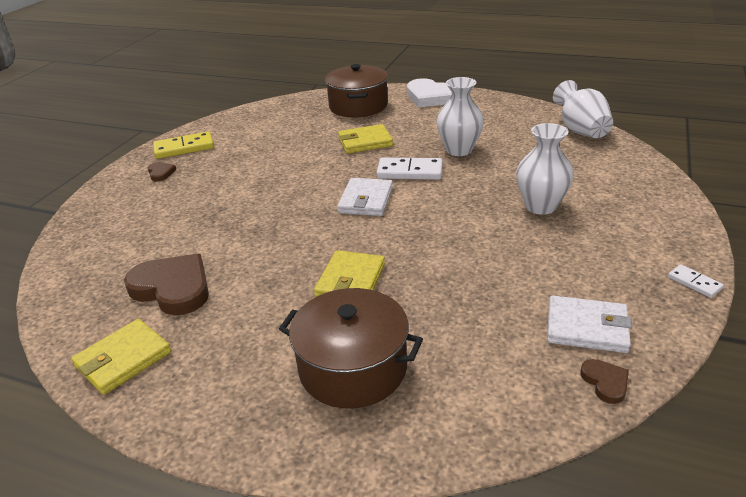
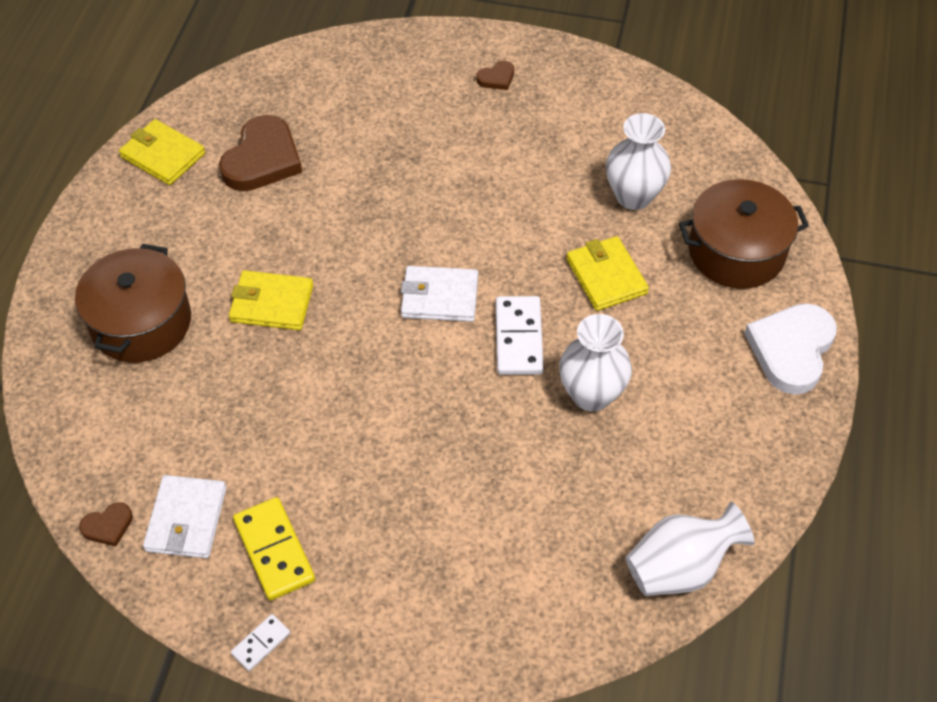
camera: 80 degrees right, 20 degrees up
yellow domino [153,131,214,159] -> yellow domino moved to [233,497,315,601]
white vase [516,123,574,215] -> white vase moved to [606,113,671,210]

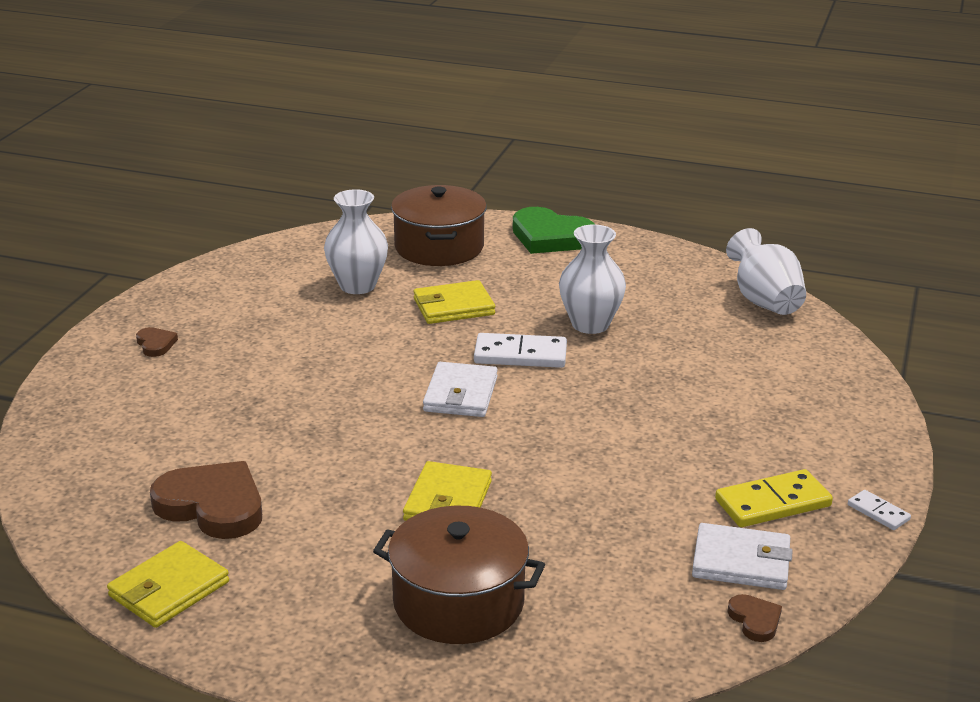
camera: 85 degrees left, 25 degrees down
white heart [744,303,837,395] -> green heart [513,207,596,254]

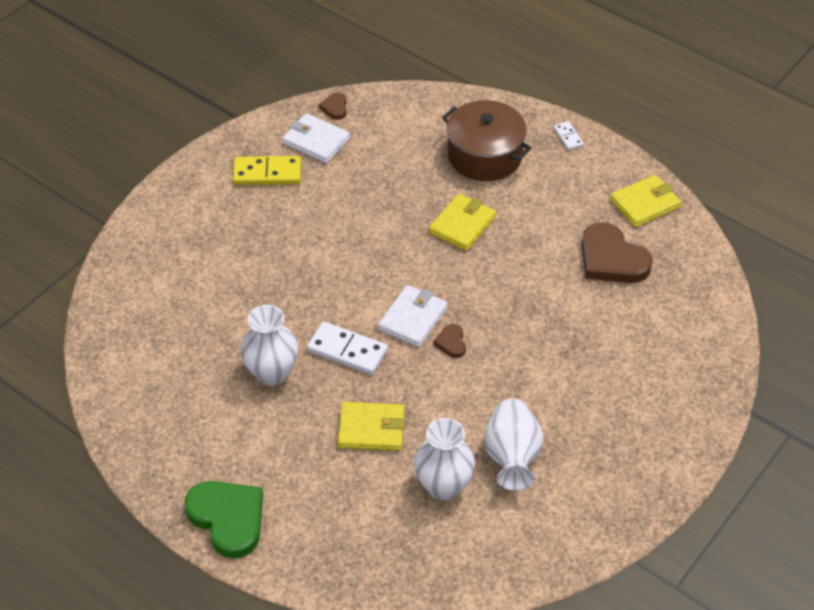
camera: 160 degrees left, 20 degrees up
brown heart [136,327,178,357] -> brown heart moved to [433,324,466,358]
brown pot [391,185,487,266] -> none
white vase [726,228,806,315] -> white vase moved to [484,399,544,491]
white domino [848,490,911,530] -> white domino moved to [554,121,584,150]

